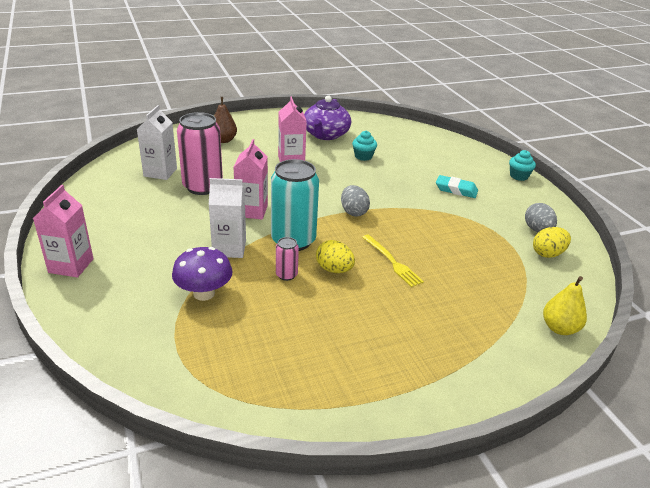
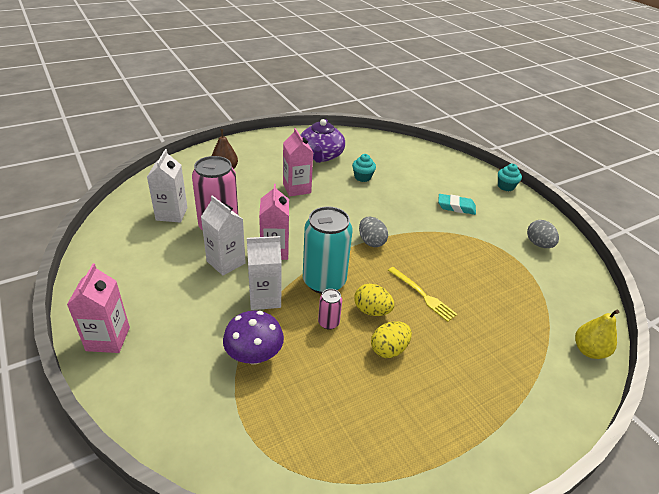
camera: 10 degrees left, 5 degrees up
yellow egg [533,227,571,258] -> yellow egg moved to [371,321,412,358]
none -> white carton [201,195,246,275]

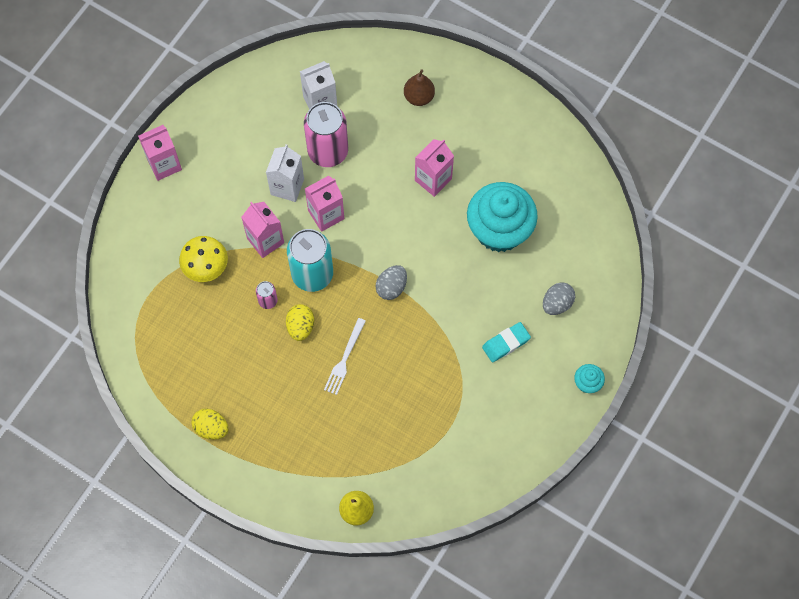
camera: 65 degrees right, 30 degrees up
purple mushroom [223,310,284,365] -> yellow mushroom [179,236,228,282]
white carton [247,236,282,310] -> pink carton [241,202,284,258]
purple teapot [300,119,345,163] -> none
turquoise cupcake [352,154,376,182] -> turquoise cupcake [467,182,538,252], size x2.38
yellow egg [371,321,412,358] -> yellow egg moved to [191,409,228,440]
yellow fork [388,267,458,322] -> white fork [324,318,366,395]
turquoise eraser [438,194,476,215] -> turquoise eraser turned 75 degrees clockwise [482,322,531,362]
grey egg [527,220,559,248] -> grey egg moved to [543,282,575,315]

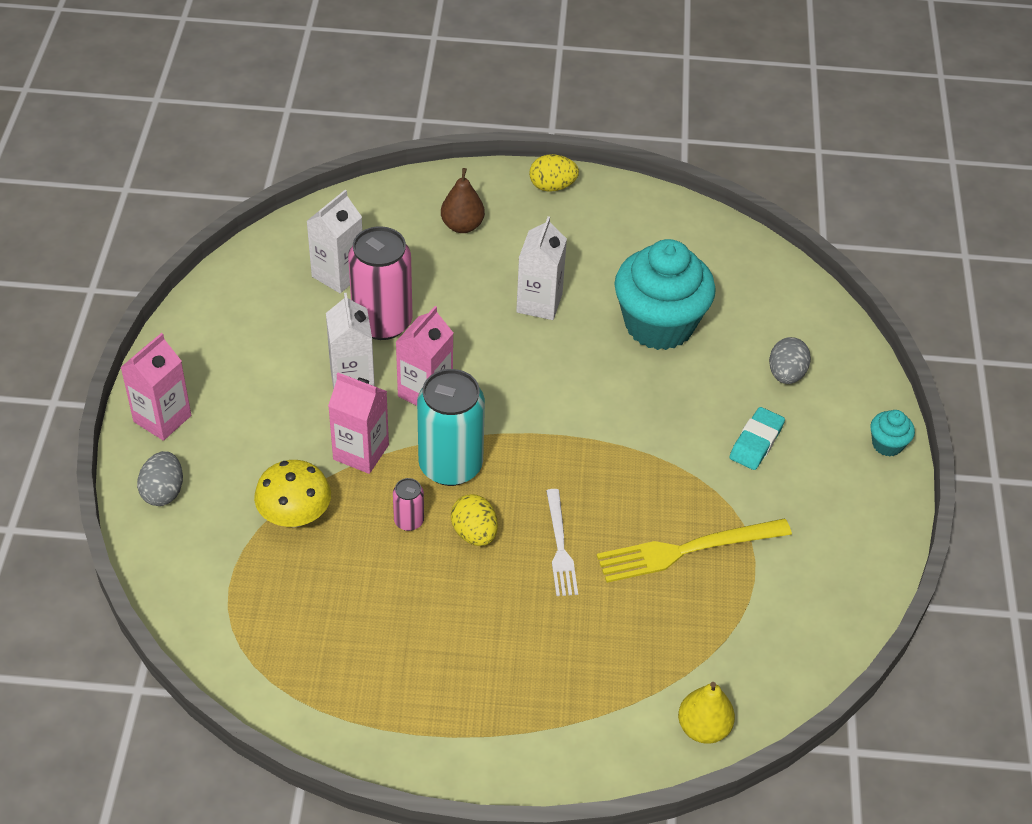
camera: 30 degrees left, 20 degrees down
yellow egg [191,409,228,440] -> yellow egg moved to [529,154,579,192]
grey egg [375,265,407,300] -> grey egg moved to [137,451,183,506]
pink carton [415,139,454,197] -> white carton [516,216,567,320]
none -> yellow fork [597,519,792,583]

